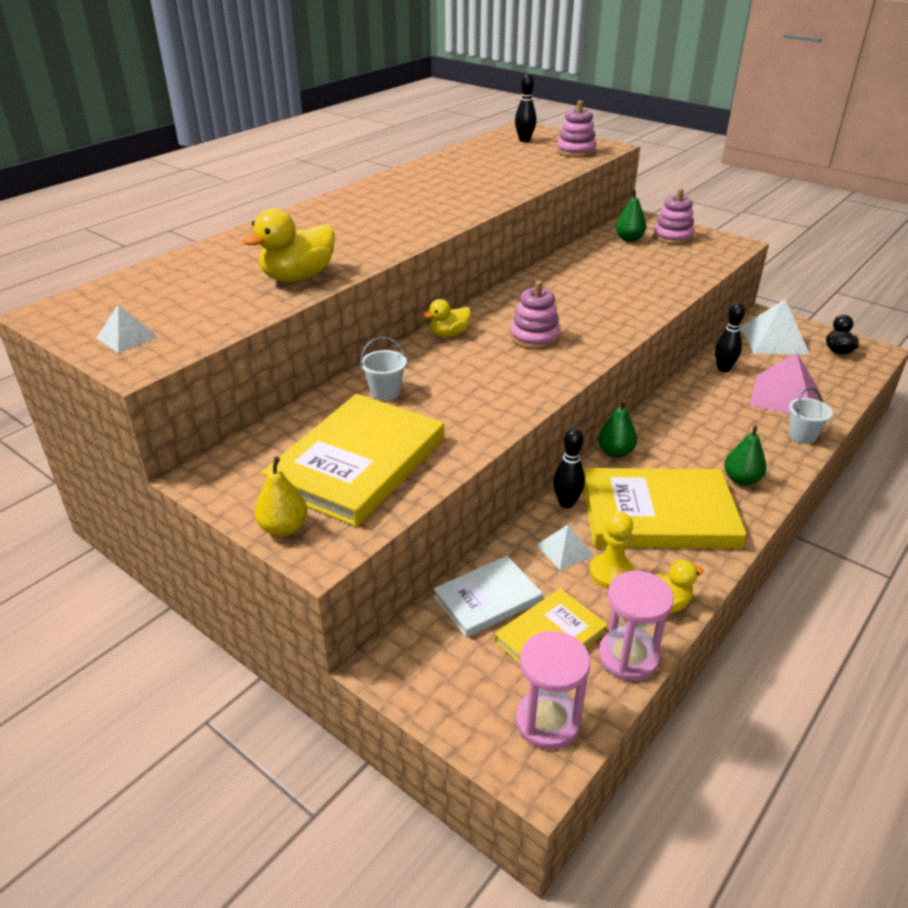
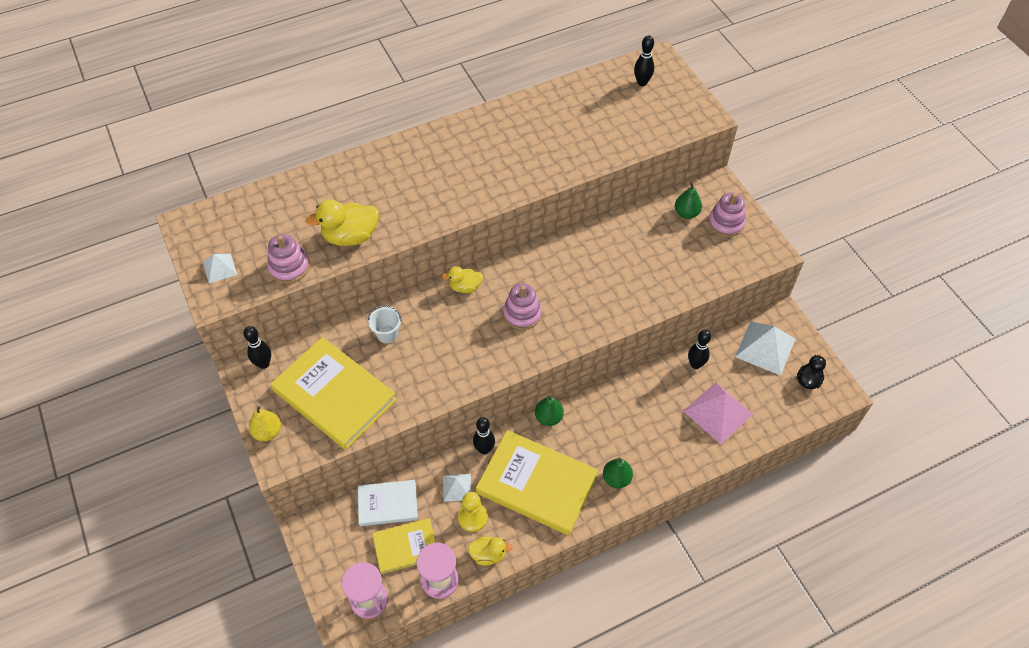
camera: 25 degrees right, 20 degrees up
yellow book [261,394,444,527] -> yellow book turned 75 degrees clockwise [271,337,397,450]
pink stacking toy [556,100,597,158] -> pink stacking toy moved to [267,234,309,284]
white bucket [789,387,833,444] -> none
none -> black bowling pin [244,326,271,369]

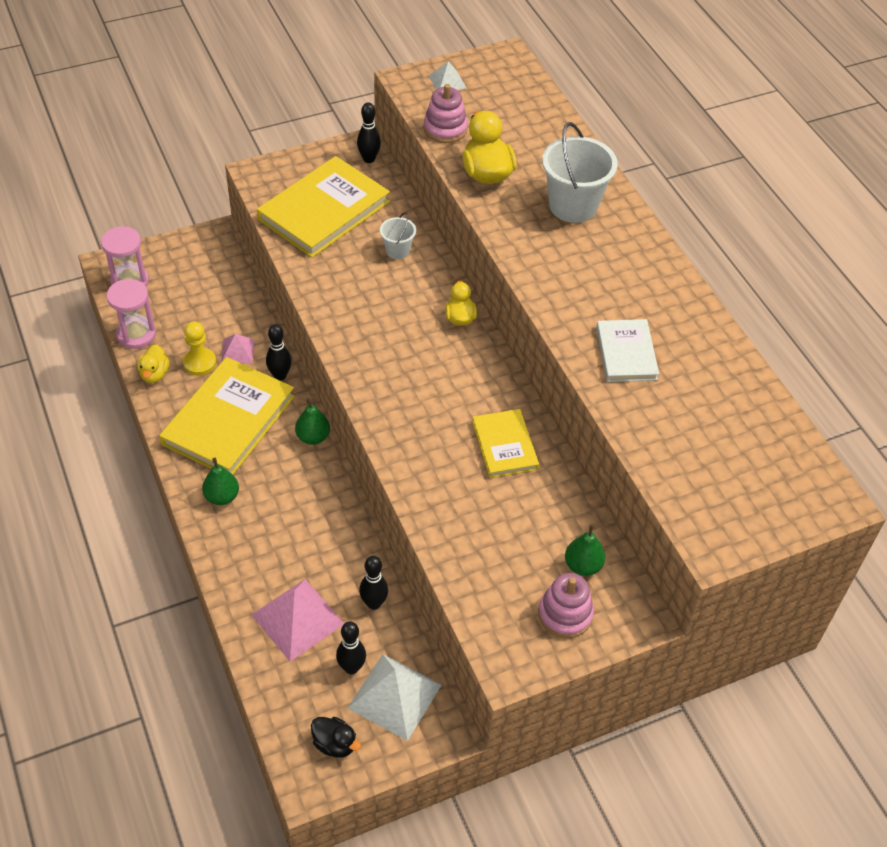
camera: 90 degrees right, 5 degrees down
yellow pear [249,406,281,441] -> none
white book [358,480,418,526] -> white book moved to [596,319,659,382]
yellow book [372,518,436,574] -> yellow book moved to [472,409,539,478]
white pyramid [443,474,472,502] -> pink pyramid [221,334,254,363]
pink stacking toy [503,283,542,330] -> none
black bowling pin [634,35,654,86] -> black bowling pin moved to [336,622,366,674]
none -> white bucket [542,122,618,223]

